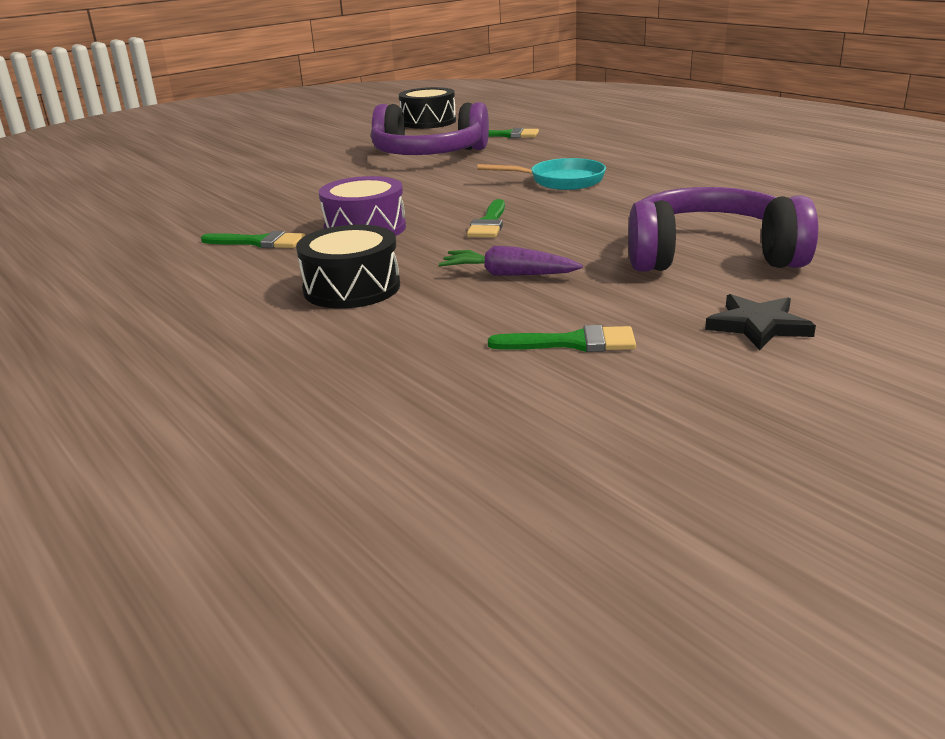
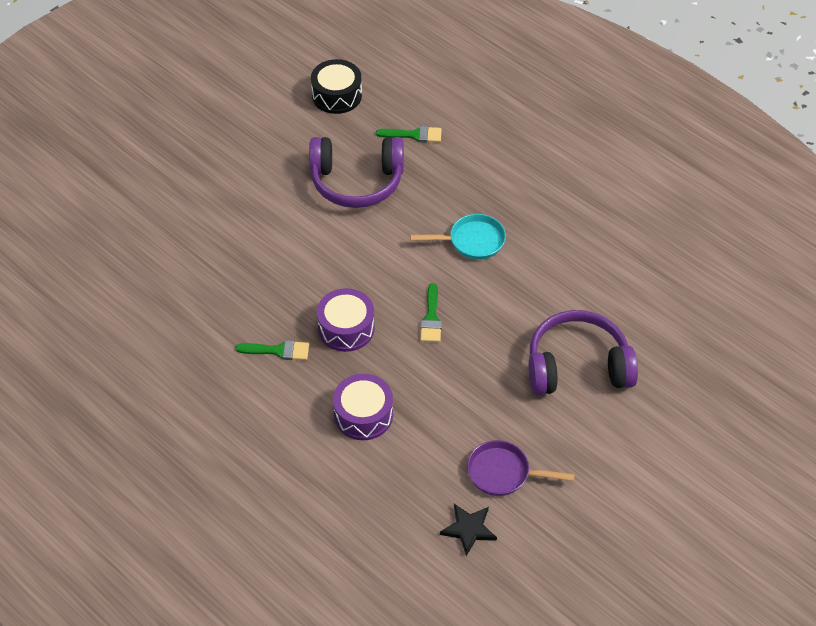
camera: 10 degrees left, 25 degrees up
black drum [296,225,400,308] -> purple drum [333,374,393,440]
purple carrot [439,246,583,276] -> none
green brush [488,325,636,352] -> purple pan [467,440,575,496]
black star [705,294,816,350] -> black star moved to [440,504,497,556]

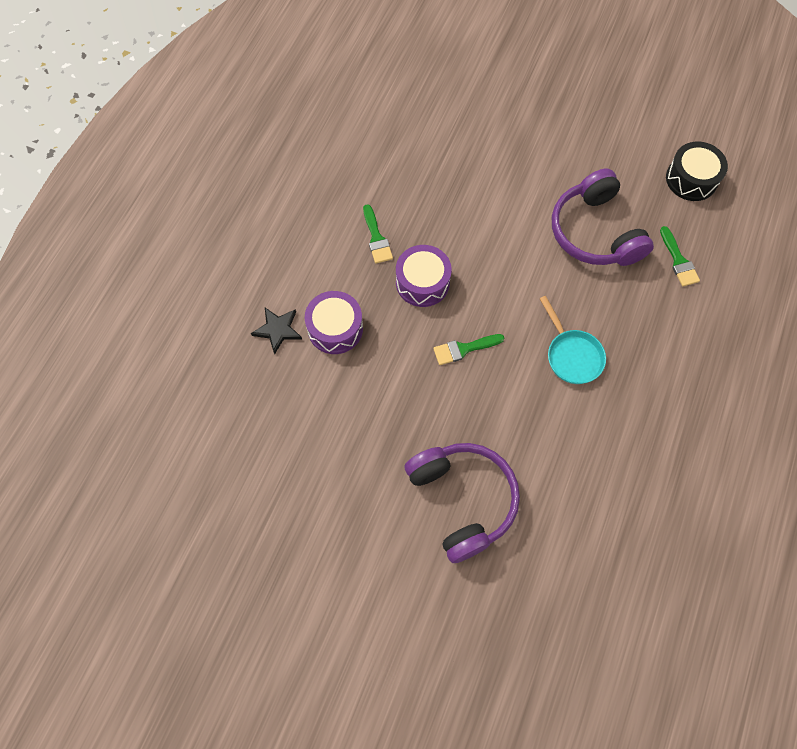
camera: 70 degrees right, 15 degrees up
black star [440,504,497,556] -> black star moved to [251,308,302,355]
purple pan [467,440,575,496] -> none

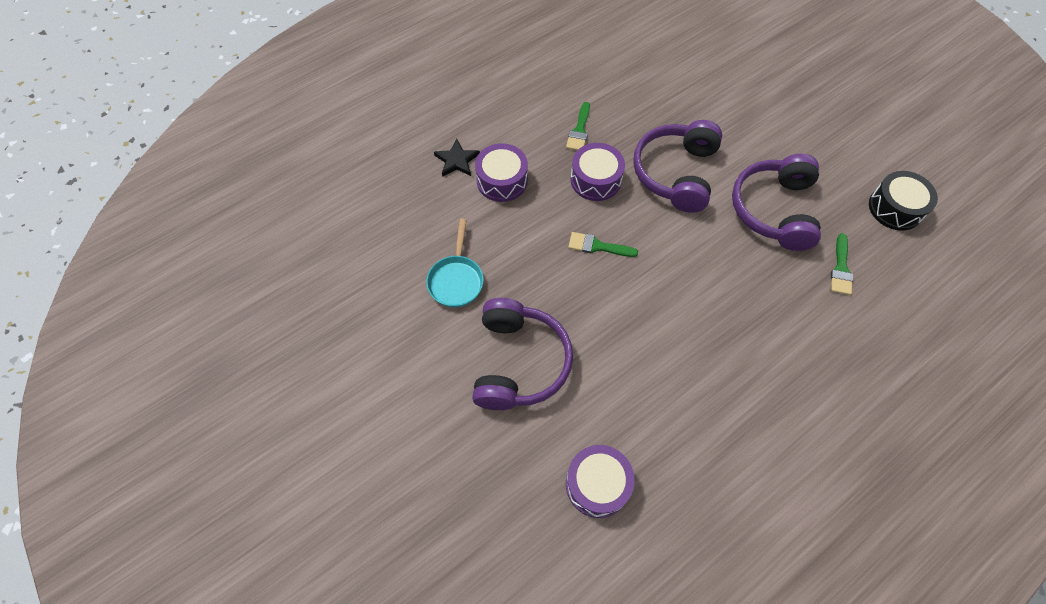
camera: 30 degrees right, 5 degrees down
turquoise pan [540,296,606,384] -> turquoise pan moved to [426,219,484,307]
none -> purple drum [566,445,635,518]
none -> purple headphones [633,120,722,213]

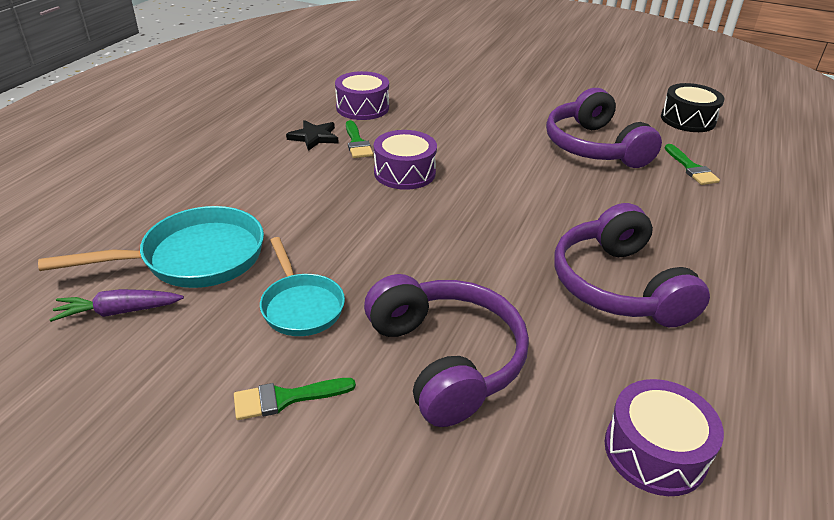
camera: 30 degrees left, 25 degrees down
black star [434,139,480,177] -> black star moved to [286,120,339,151]
purple drum [475,143,528,202] -> purple drum moved to [335,71,389,120]
green brush [568,232,638,257] -> green brush moved to [234,378,356,420]
purple headphones [633,120,722,213] -> purple headphones moved to [554,203,710,327]
none -> turquoise pan [38,206,264,288]
none -> purple carrot [49,289,184,322]

